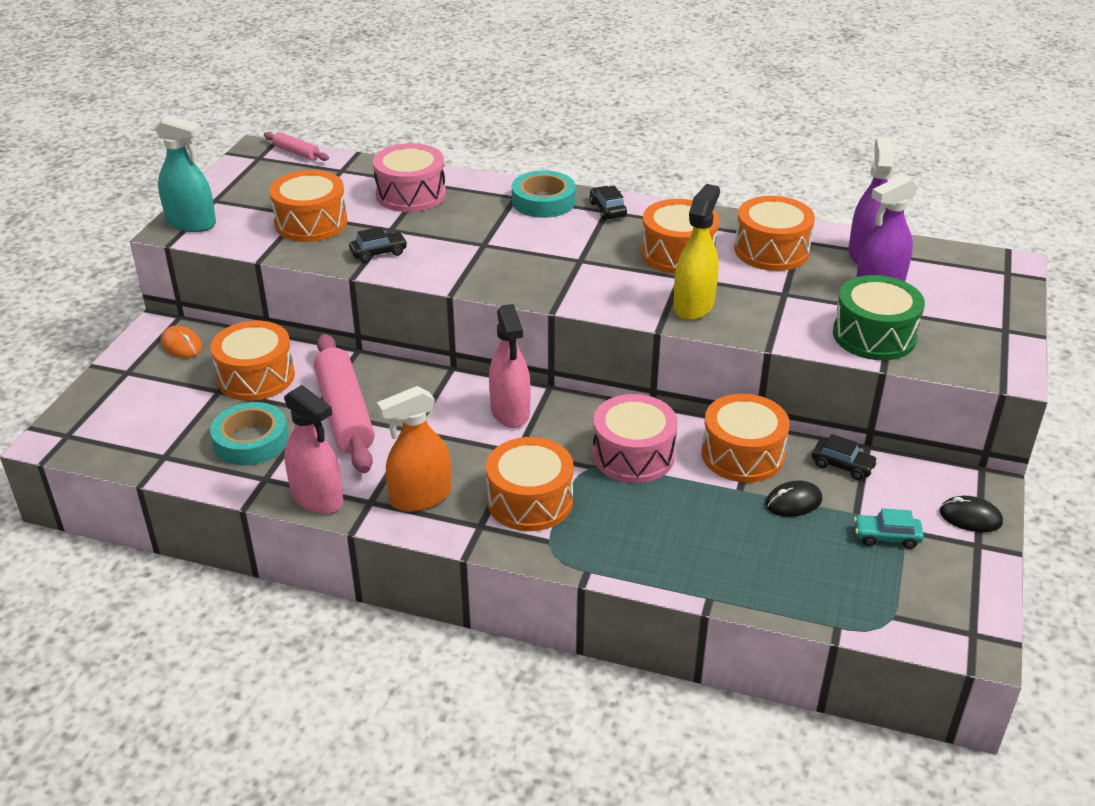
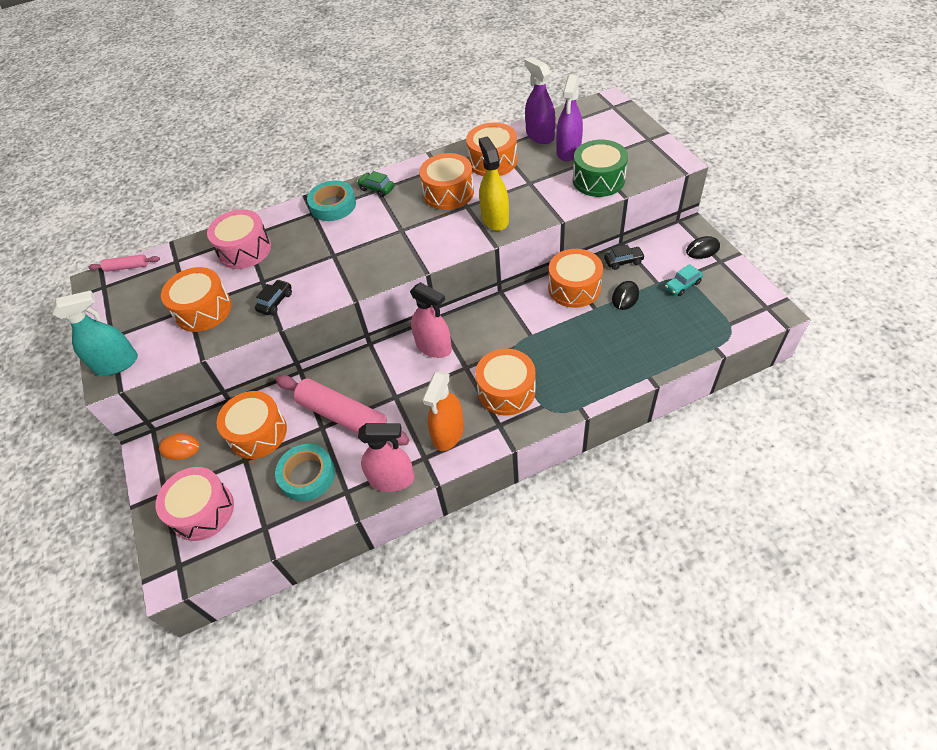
camera: 35 degrees left, 15 degrees up
black car [589,186,627,220] -> green car [357,171,395,197]
pink drum [593,394,678,483] -> pink drum moved to [155,467,234,541]

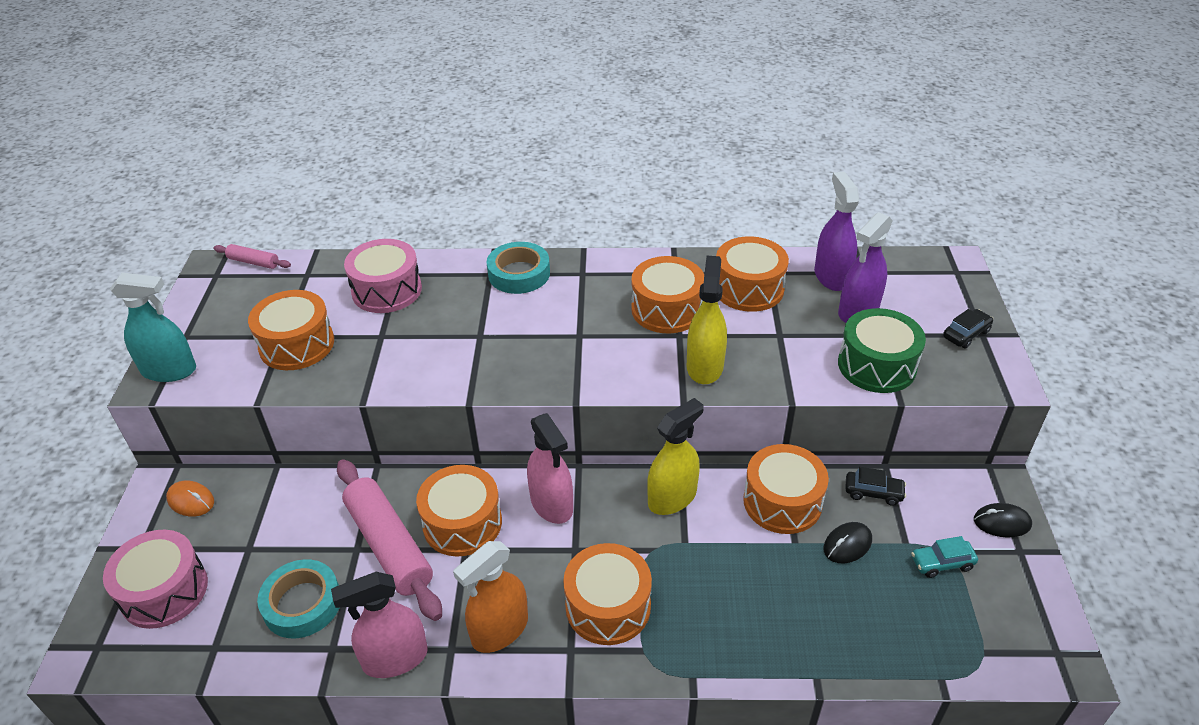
camera: 20 degrees right, 10 degrees down
orange drum [216,391,287,459] -> orange drum moved to [416,465,502,556]
black car [255,279,292,315] -> black car moved to [943,309,993,349]
green car [357,171,395,197] -> none
pink spray bottle [358,423,415,492] -> pink spray bottle turned 135 degrees clockwise [331,572,428,678]
none -> yellow spray bottle [647,398,704,515]

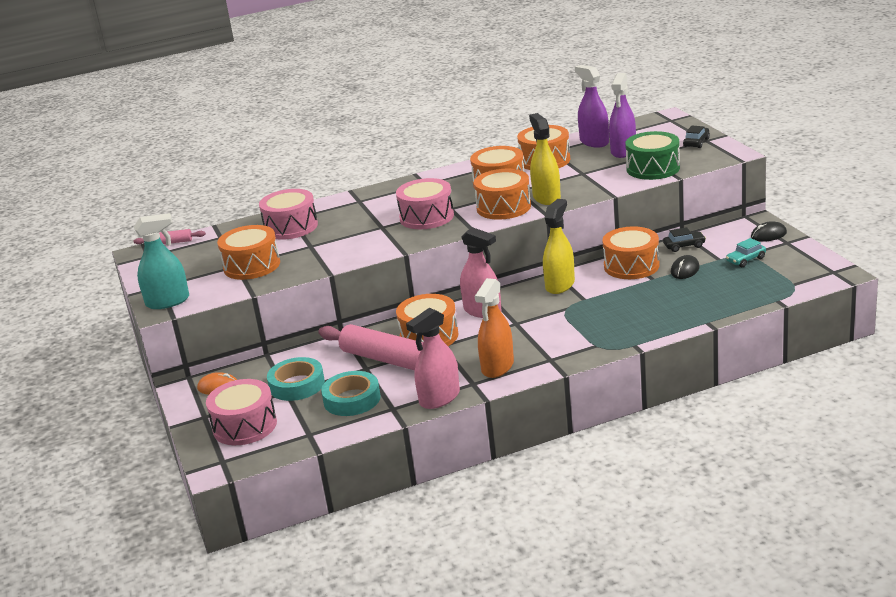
camera: 20 degrees left, 15 degrees down
turquoise tape [486,242,550,294] -> turquoise tape moved to [267,357,325,401]
orange drum [563,543,652,645] -> orange drum moved to [474,169,531,220]
none -> pink drum [396,178,454,229]

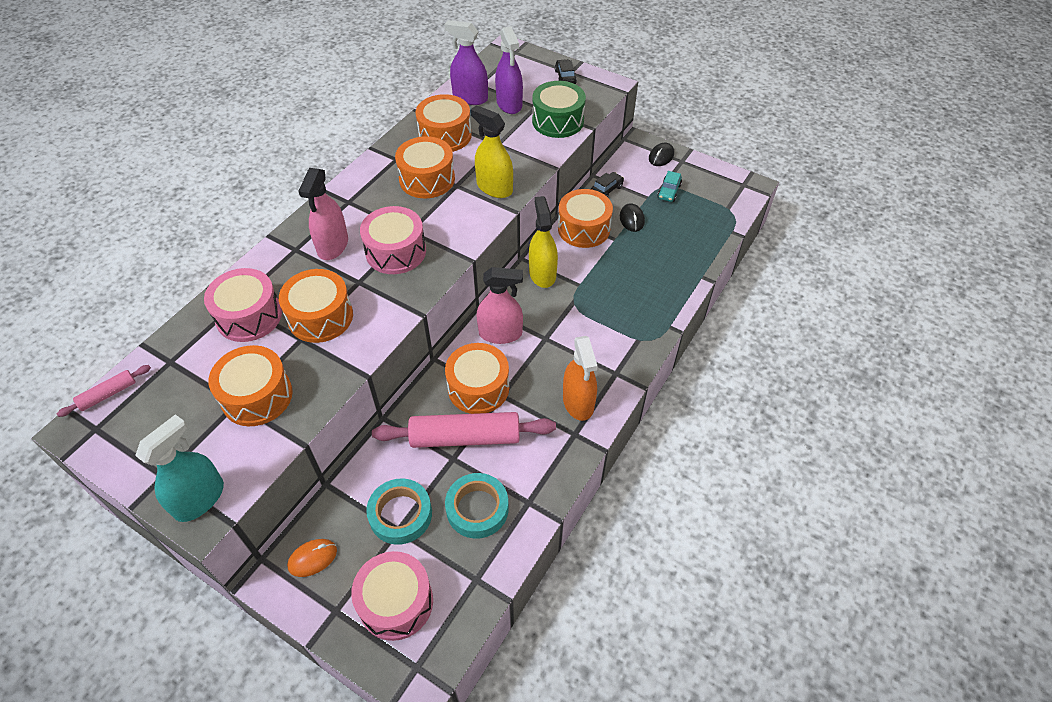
camera: 40 degrees left, 25 degrees up
pink spray bottle [406,308,460,409] -> pink spray bottle moved to [298,168,348,260]
orange drum [474,169,531,220] -> orange drum moved to [279,269,353,343]

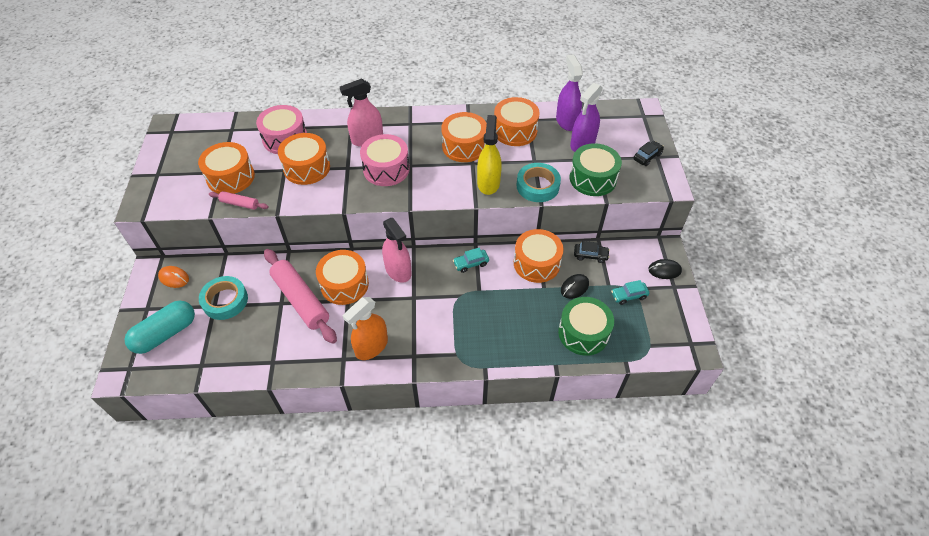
camera: 55 degrees right, 0 degrees up
pink rolling pin [57,365,151,417] -> pink rolling pin moved to [209,191,269,210]
turquoise spray bottle [135,414,224,522] -> none
pink drum [351,551,433,641] -> turquoise capsule [125,301,195,354]
turquoise tape [445,473,509,538] -> turquoise tape moved to [516,163,561,202]
yellow spray bottle [529,196,558,288] -> turquoise car [453,248,489,273]
none -> green drum [558,297,614,356]

